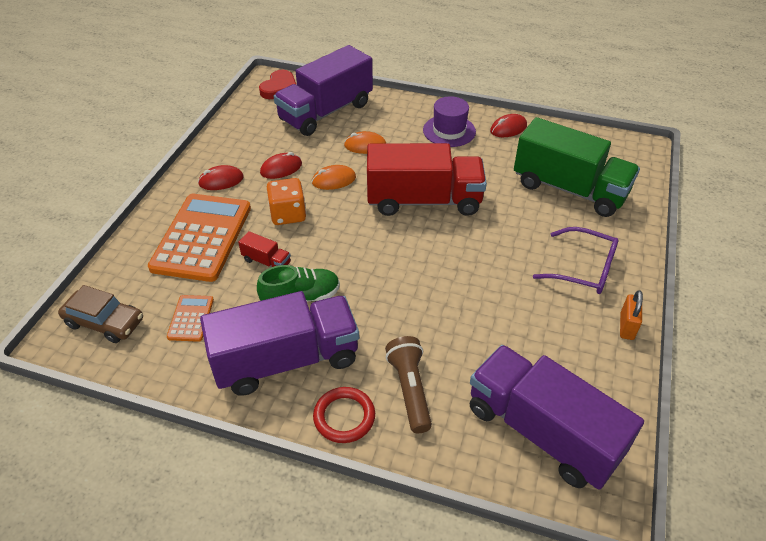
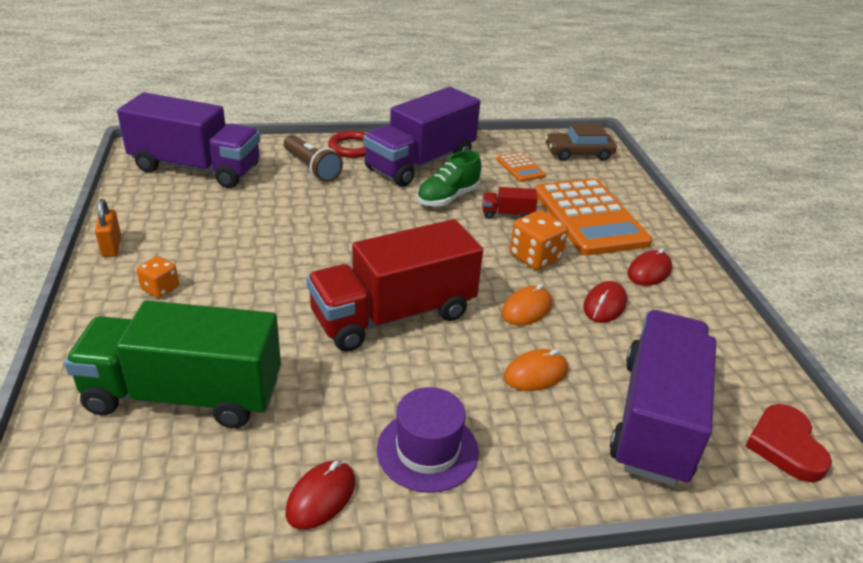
camera: 150 degrees right, 10 degrees down
purple glasses [533,227,619,294] -> orange dice [136,256,179,298]

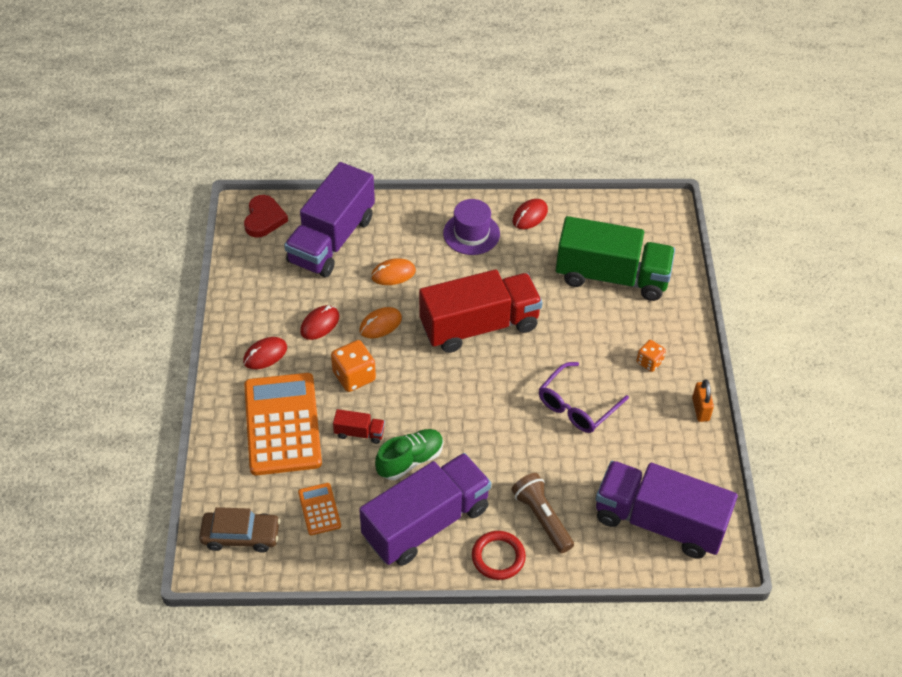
camera: 170 degrees left, 15 degrees up
none -> purple glasses [539,362,629,433]

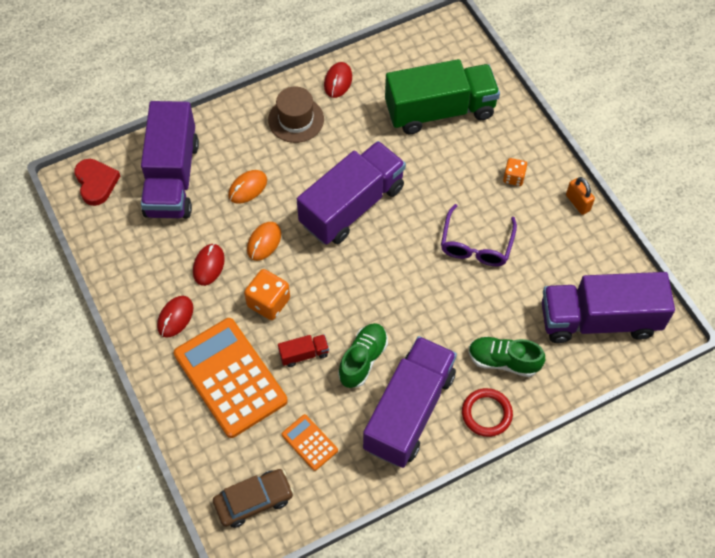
camera: 25 degrees left, 10 degrees up
red truck [419,269,542,353] -> purple truck [297,141,406,245]
purple hat [443,199,500,255] -> brown hat [268,86,324,143]
brown flashlight [512,473,574,553] -> green shoe [469,337,545,377]

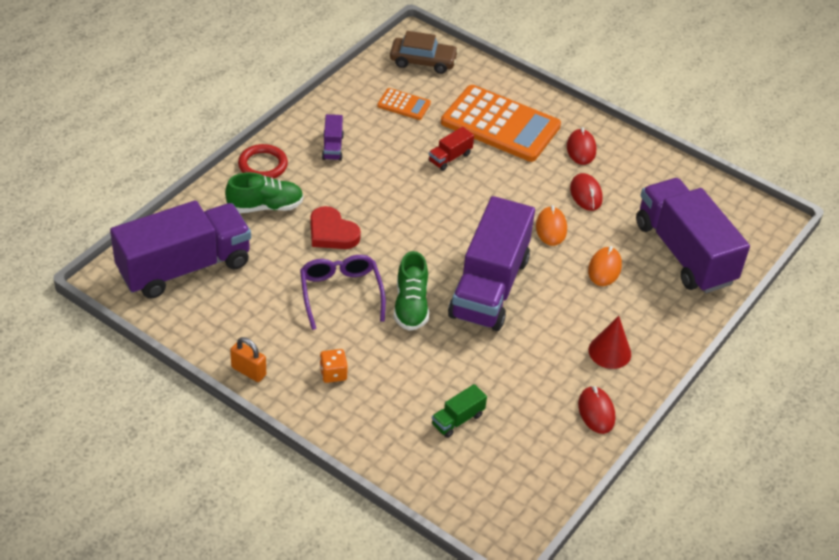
camera: 150 degrees right, 15 degrees down
red heart [74,159,120,206] -> red heart moved to [310,206,361,249]
brown car [213,469,294,528] -> brown car turned 120 degrees counterclockwise [390,31,459,74]
orange dice [244,269,290,320] -> none
brown hat [268,86,324,143] -> red cone [588,316,631,369]
green shoe [338,323,388,388] -> green shoe moved to [394,251,429,331]
purple truck [363,336,457,468] -> purple truck [322,114,344,161], size x0.40
green truck [385,59,500,134] -> green truck [432,384,487,438], size x0.40

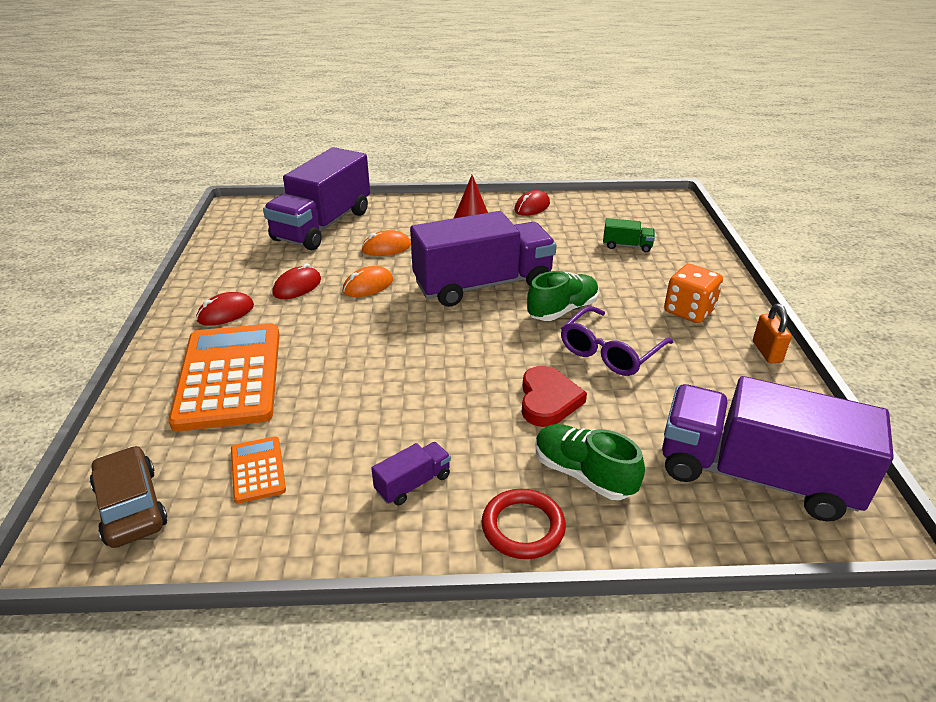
camera: 125 degrees left, 10 degrees down
orange dice [320,349,348,383] -> orange dice [664,264,723,323], size x1.61
red truck [429,127,474,171] -> none

